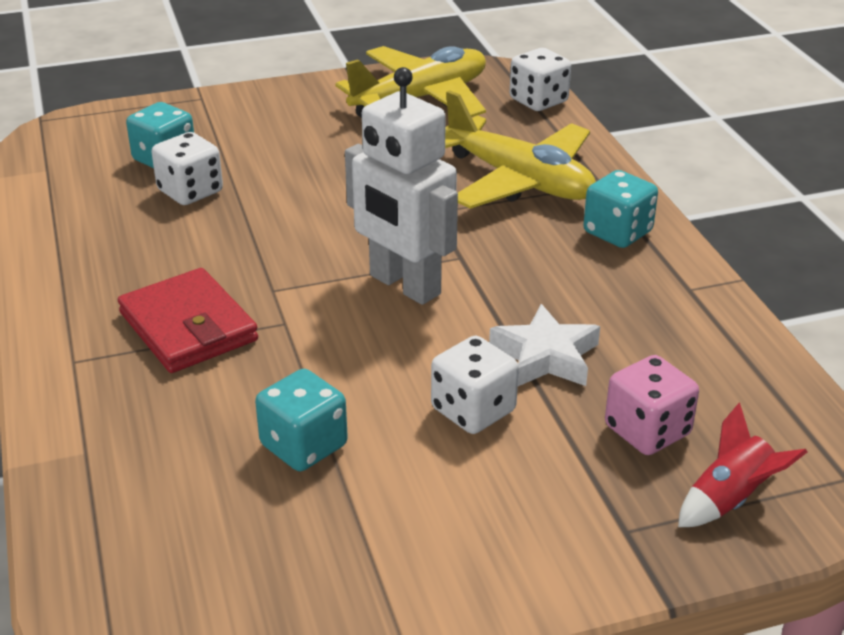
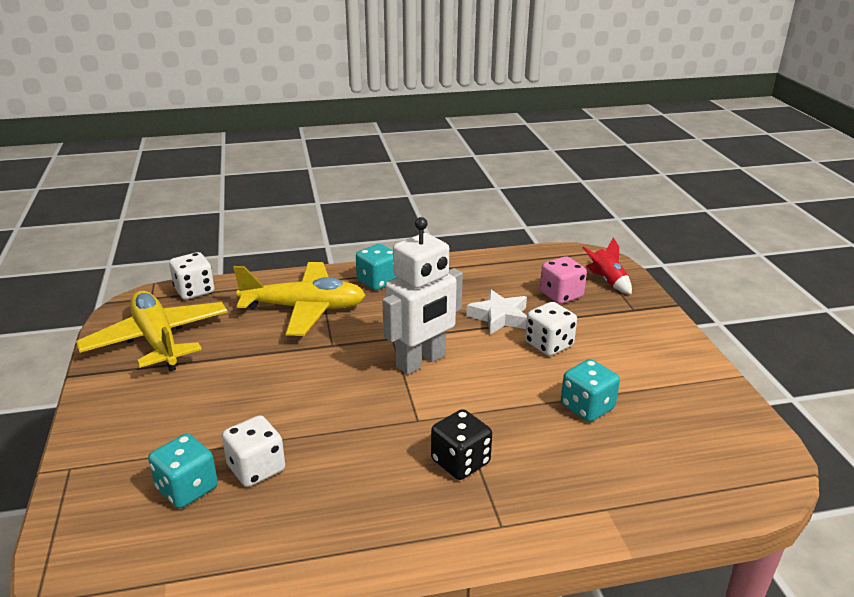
camera: 85 degrees left, 5 degrees down
red wallet [118,268,258,373] -> black dice [431,409,492,480]
yellow plane [445,90,596,209] -> yellow plane turned 45 degrees clockwise [233,262,366,336]

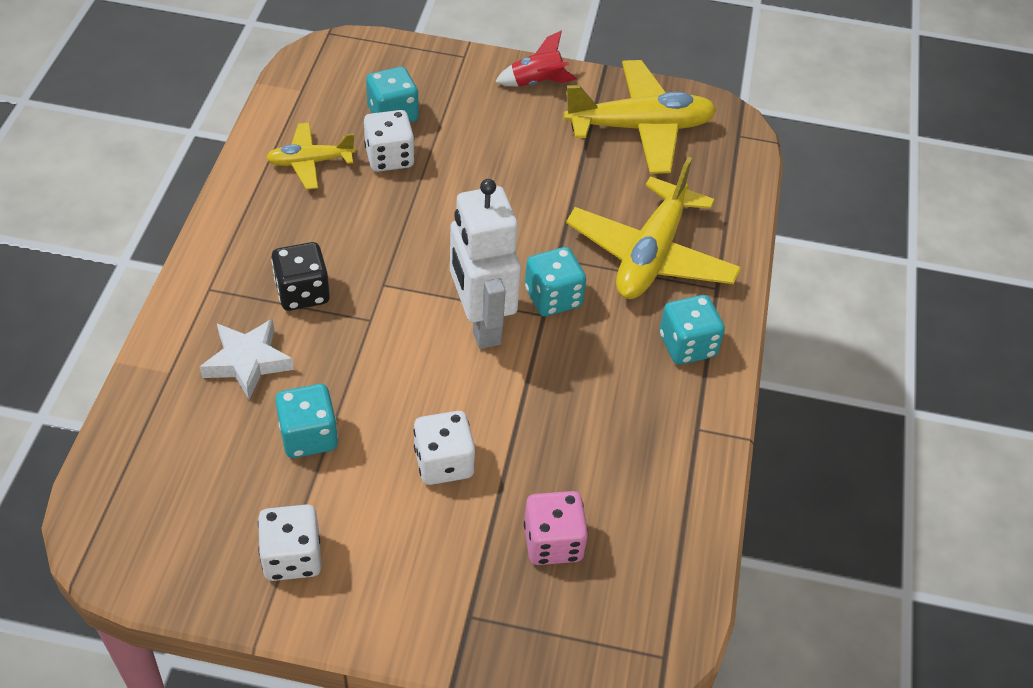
camera: 110 degrees right, 20 degrees up
white dice [169,252,214,300] -> white dice moved to [258,504,321,581]
white star [466,289,527,334] -> white star moved to [200,319,294,400]
red rocket [582,237,632,294] -> red rocket moved to [495,31,577,87]
none -> yellow plane [266,123,355,190]
none -> turquoise dice [525,247,586,317]

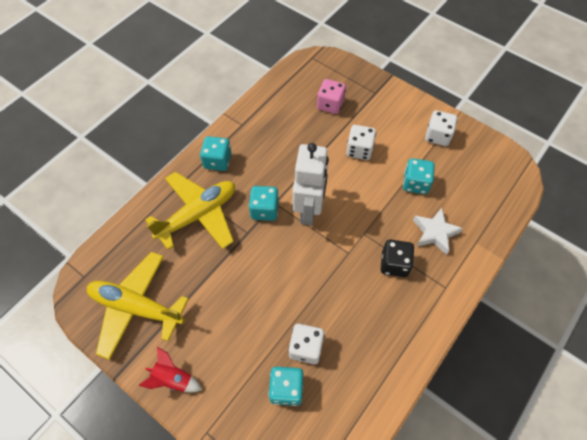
camera: 150 degrees left, 10 degrees up
yellow plane [266,123,355,190] -> none

